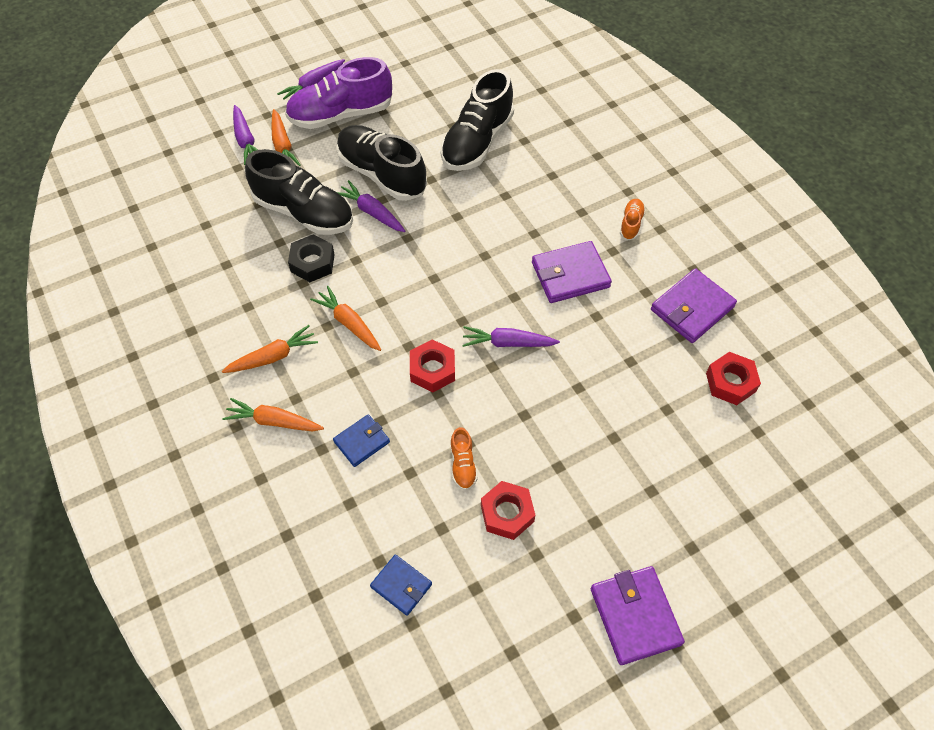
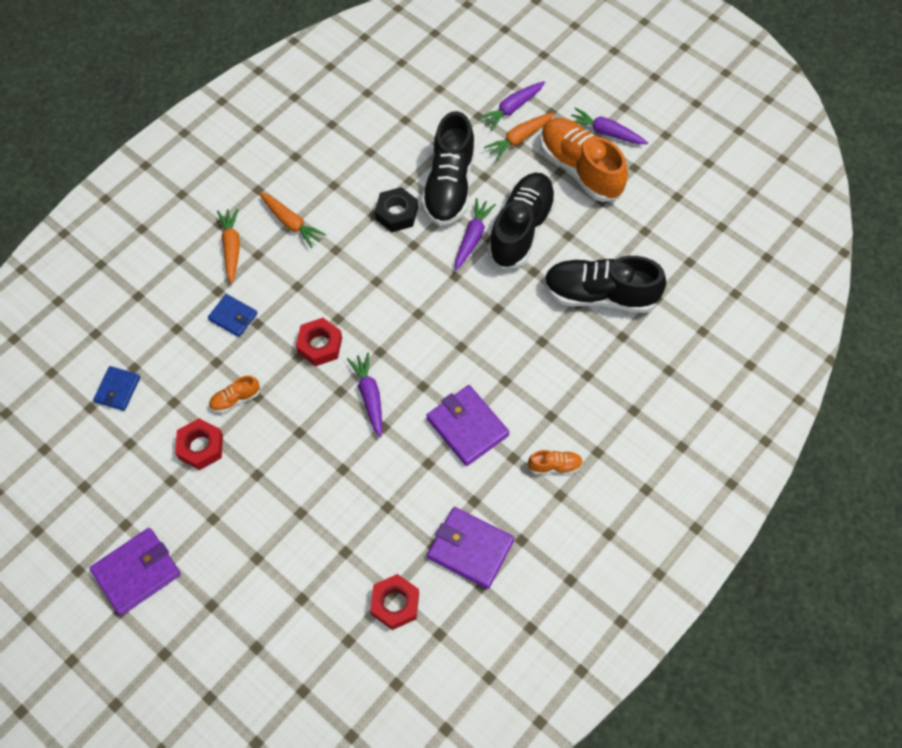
camera: 70 degrees right, 5 degrees up
purple shoe [285,57,392,129] -> orange shoe [540,118,628,202]
orange carrot [310,286,381,351] -> none

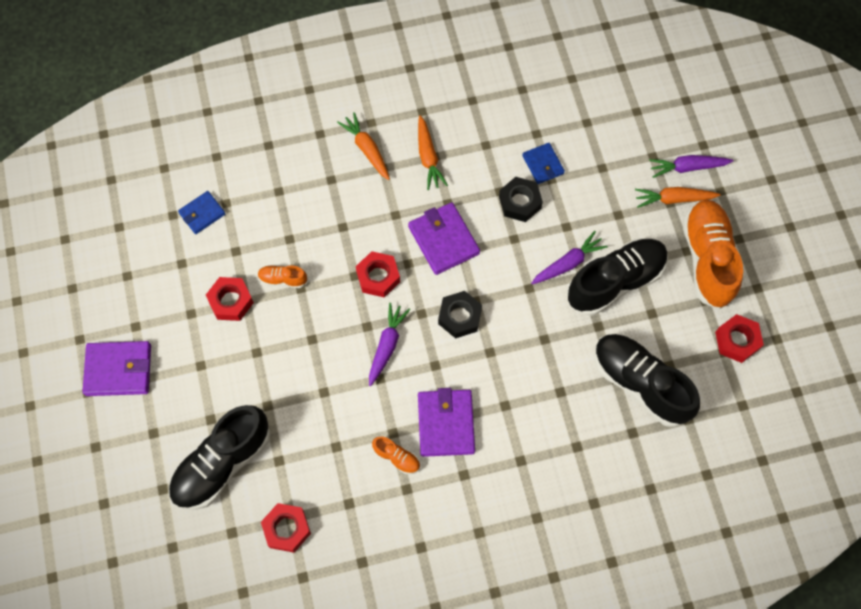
camera: 35 degrees right, 5 degrees up
blue wallet [208,294,258,337] -> blue wallet moved to [522,143,565,184]
orange carrot [217,208,240,284] -> orange carrot turned 60 degrees counterclockwise [337,112,390,180]
black shoe [422,111,475,226] -> black shoe moved to [168,405,271,510]
purple wallet [427,507,514,589] -> purple wallet moved to [408,202,480,275]
orange shoe [528,450,583,474] -> orange shoe moved to [372,437,420,474]
purple carrot [571,108,648,144] -> none
none -> black nut [438,291,482,339]
none -> red nut [715,314,764,363]

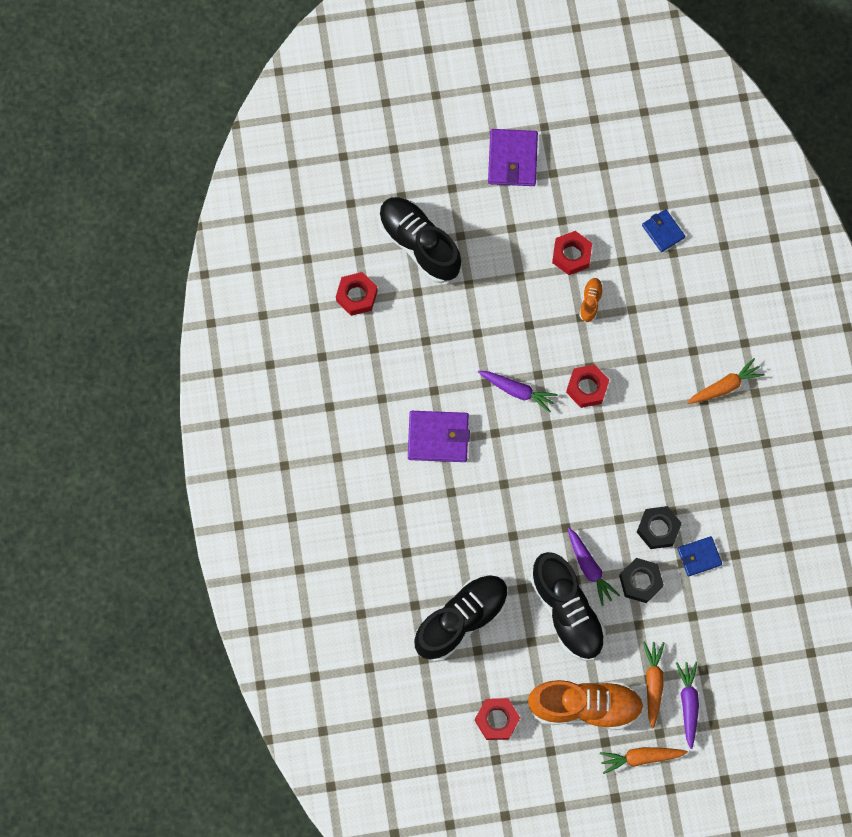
camera: 95 degrees right, 5 degrees up
orange shoe [372,437,420,474] -> none
purple wallet [408,202,480,275] -> none
orange carrot [418,115,448,190] -> orange carrot moved to [600,747,688,774]
black nut [438,291,482,339] -> black nut moved to [619,558,664,603]

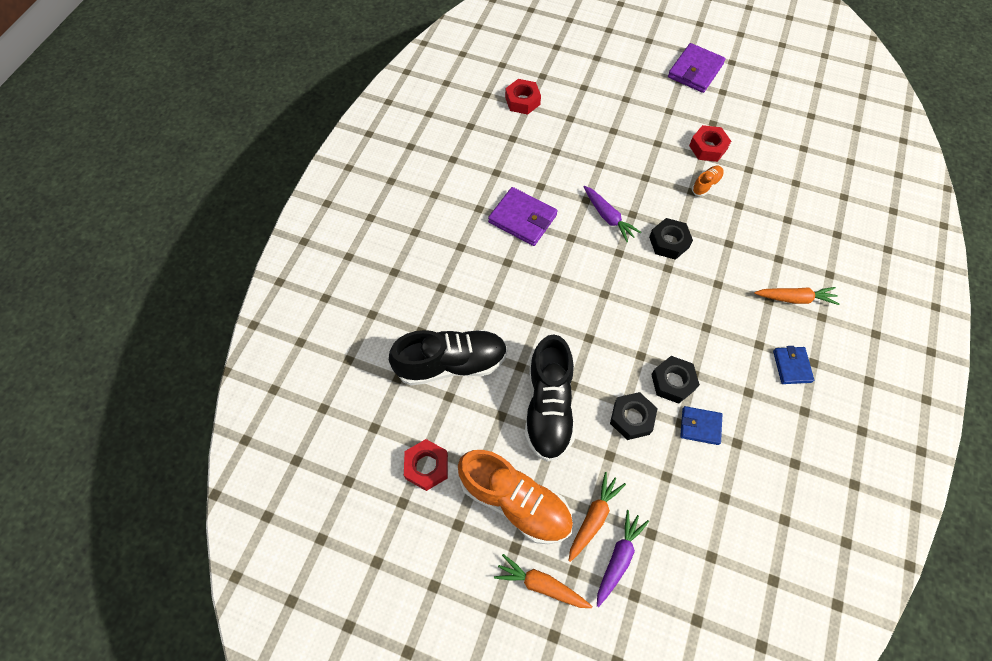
camera: 30 degrees right, 10 degrees down
black shoe [379,197,461,283] -> none
red nut [566,364,609,408] -> black nut [649,218,693,260]
purple carrot [568,528,620,606] -> none
blue wallet [642,209,685,252] -> blue wallet moved to [773,346,814,384]

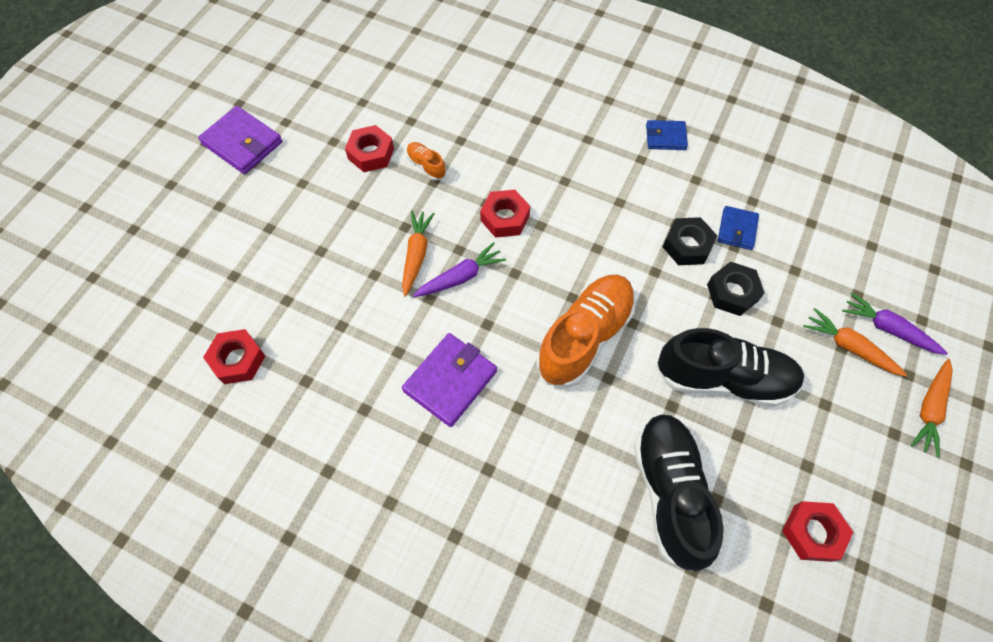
camera: 85 degrees left, 0 degrees up
orange shoe [458,450,573,544] -> orange shoe moved to [536,275,636,388]
black nut [649,218,693,260] -> red nut [480,190,530,238]
orange carrot [754,287,839,305] -> orange carrot moved to [402,210,435,297]

